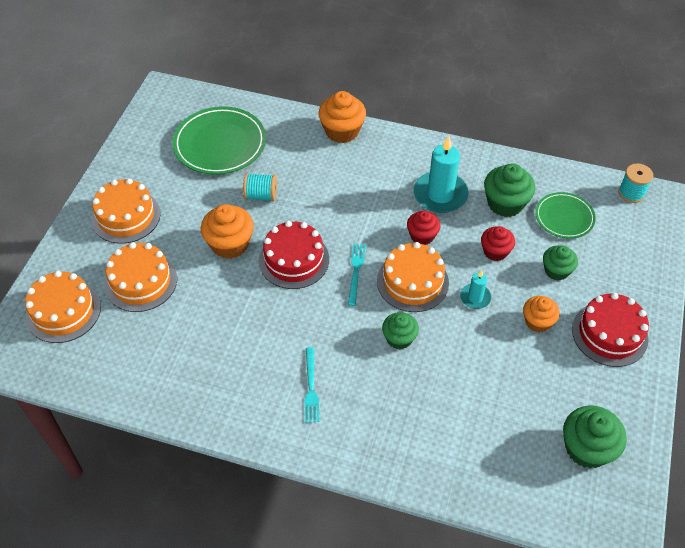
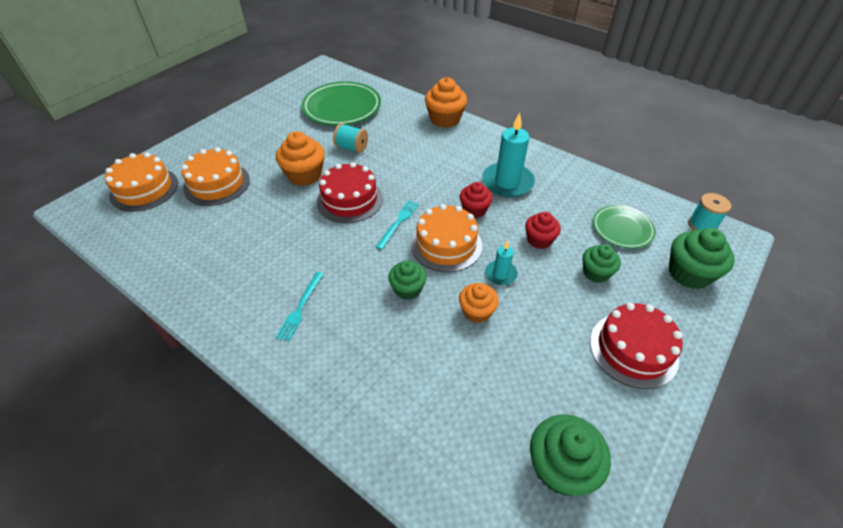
camera: 20 degrees right, 5 degrees down
orange cake [92,178,161,244] -> none
green cupcake [484,163,535,217] -> green cupcake moved to [669,228,735,289]
orange cupcake [523,296,560,332] -> orange cupcake moved to [459,283,499,323]

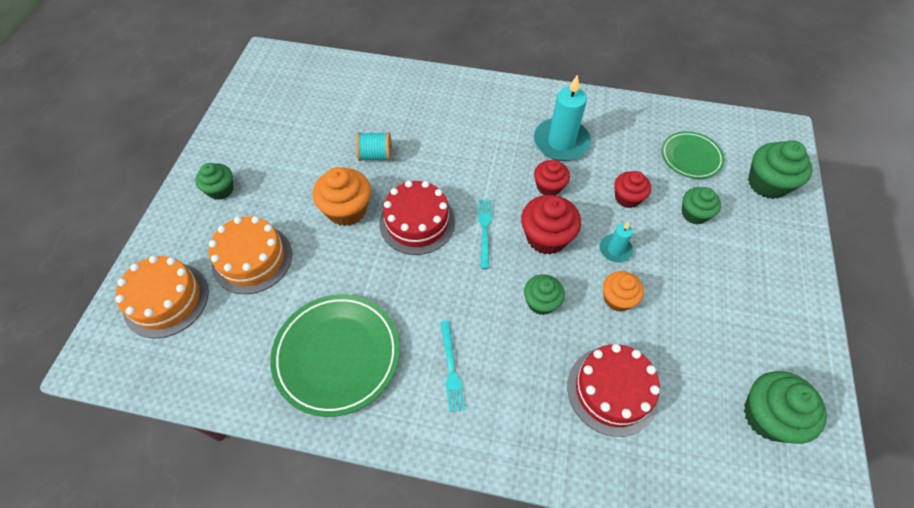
camera: 25 degrees left, 10 degrees up
green plate [301,81,381,126] -> green plate moved to [270,294,400,417]
orange cake [411,204,482,272] -> red cupcake [521,195,581,255]
orange cupcake [425,77,467,128] -> none
red cake [590,302,683,389] -> red cake moved to [567,344,660,437]
turquoise spool [688,193,731,230] -> none
none -> green cupcake [195,163,234,200]

